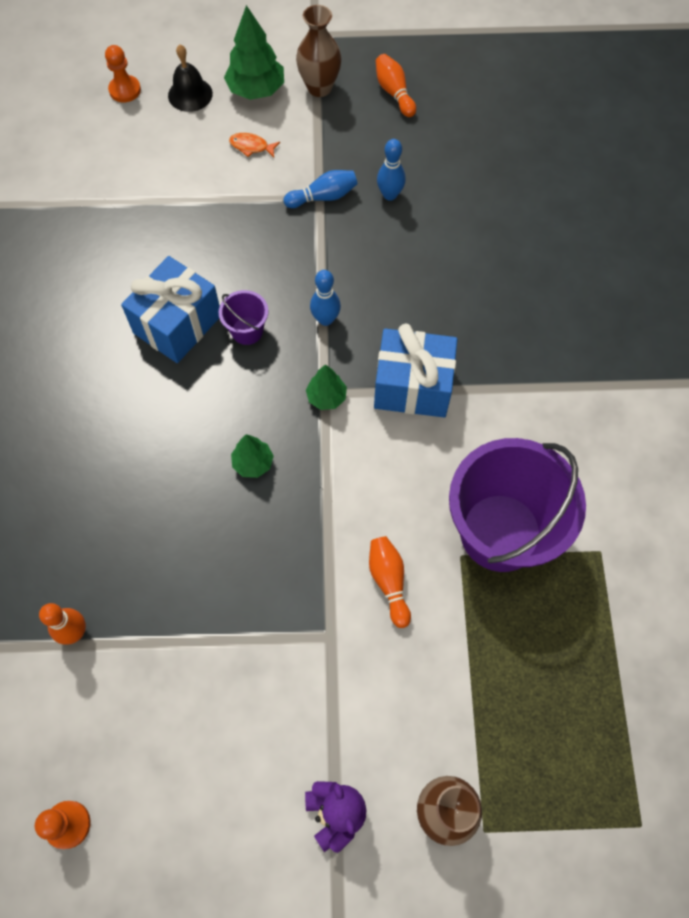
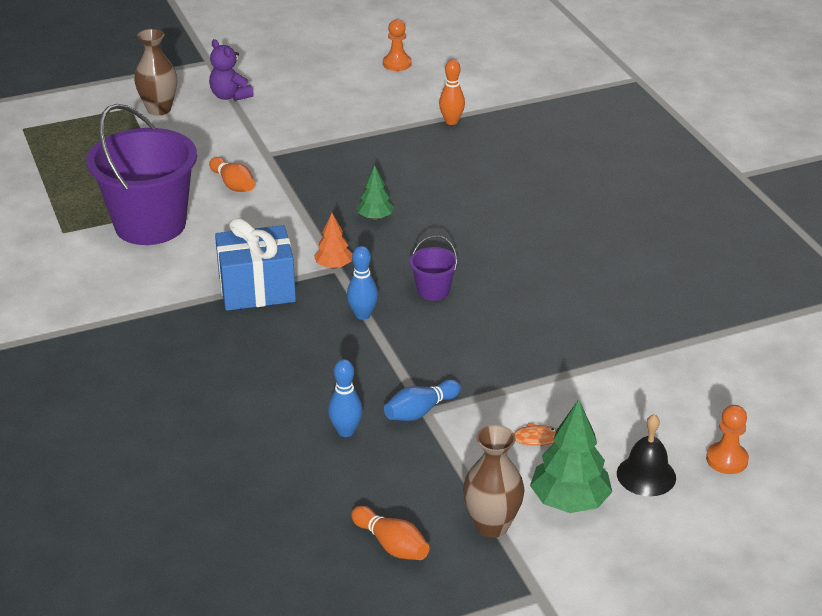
camera: 160 degrees right, 30 degrees down
blue gift [121,256,220,363] -> none
green tree [306,364,347,410] -> orange tree [314,213,353,269]

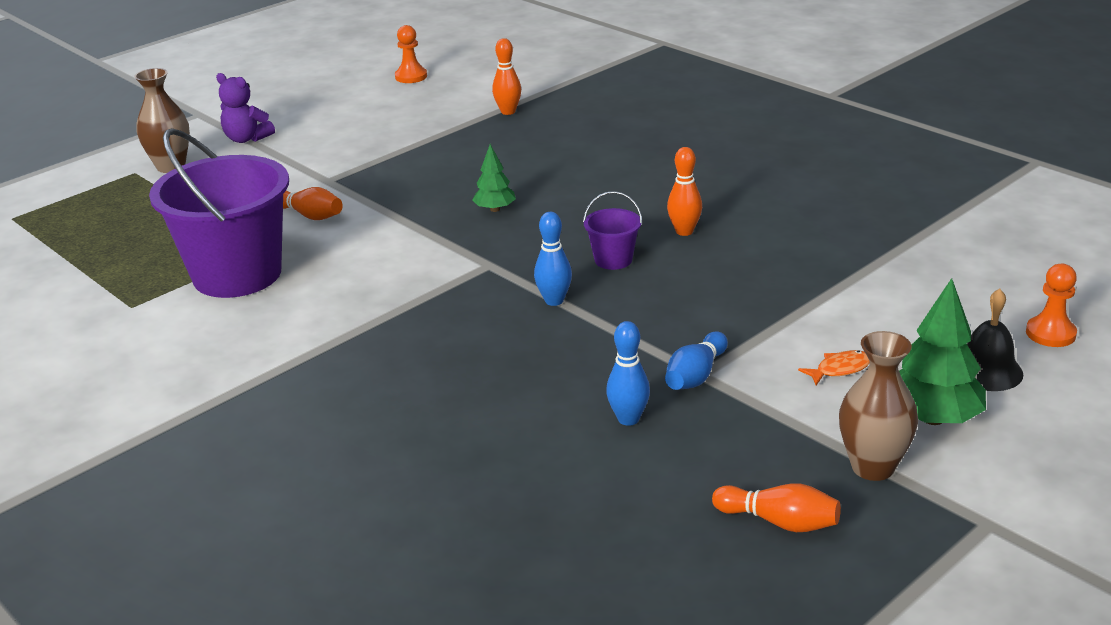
camera: 20 degrees left, 5 degrees down
blue gift [215,218,296,311] -> none
orange tree [314,213,353,269] -> none
none -> orange bowling pin [667,147,702,236]

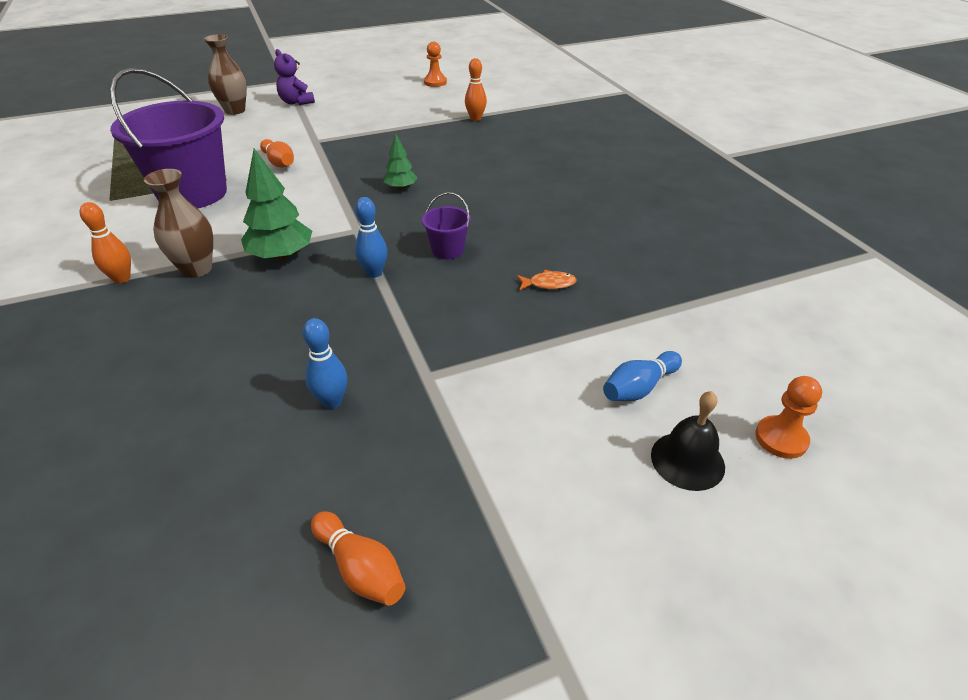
camera: 20 degrees right, 10 degrees up
blue bowling pin [665,331,728,390] -> blue bowling pin moved to [603,351,682,401]
orange bowling pin [667,147,702,236] -> orange bowling pin moved to [80,202,131,283]
orange fish [798,350,870,385] -> orange fish moved to [517,270,577,291]
brown vase [839,331,918,481] -> brown vase moved to [144,169,213,278]
green tree [899,278,986,425] -> green tree moved to [241,149,312,261]

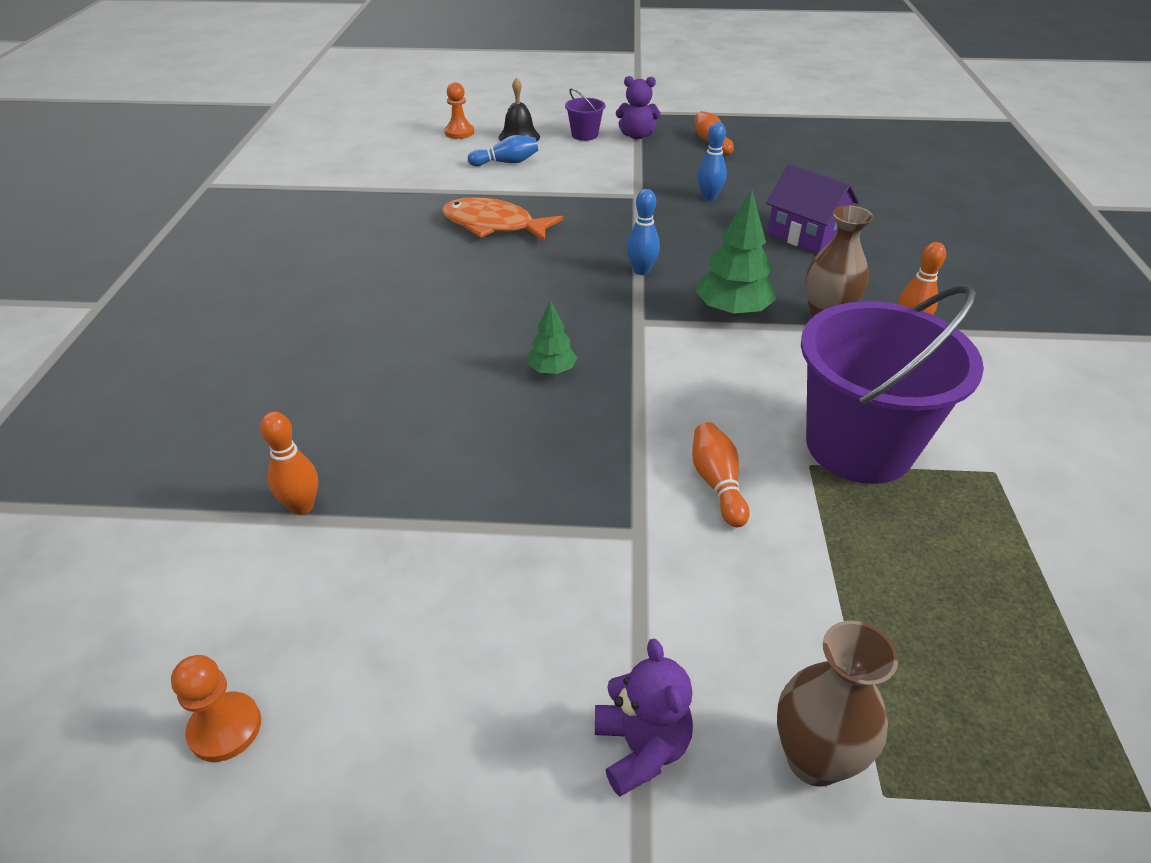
camera: 155 degrees left, 0 degrees up
purple bucket [422,192,471,259] -> purple bucket moved to [565,88,605,141]
orange fish [517,270,577,291] -> orange fish [442,197,563,242], size x2.19
none -> purple teddy bear [616,76,661,139]
none -> purple house [766,164,859,254]

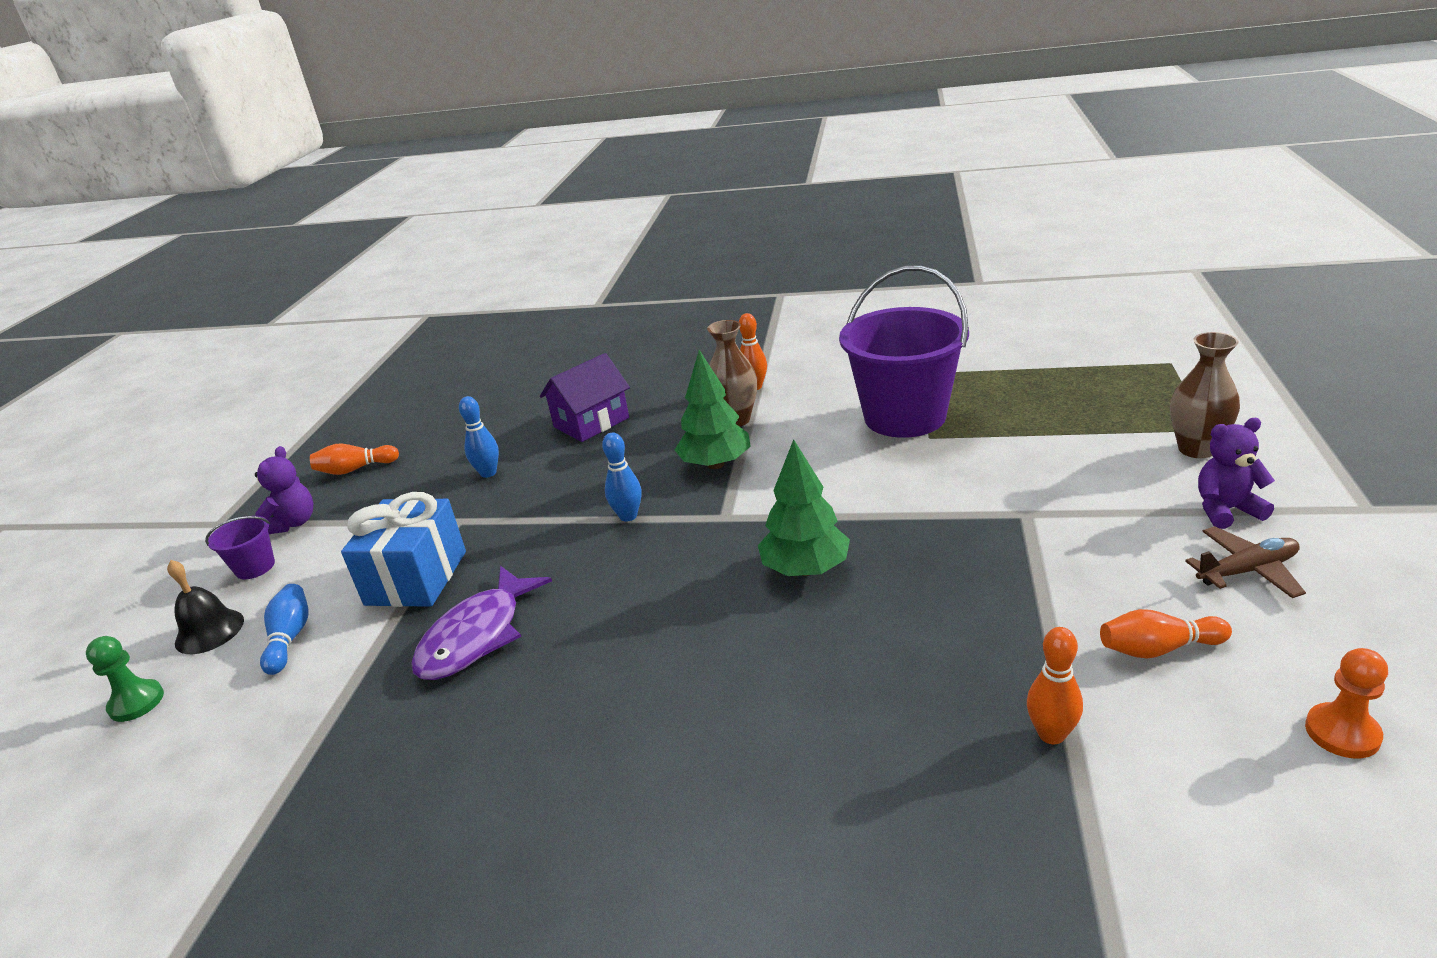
camera: 80 degrees left, 10 degrees down
orange fish [442,197,563,242] -> purple fish [411,566,552,680]
orange pawn [445,82,474,139] -> green pawn [86,636,164,722]
green tree [528,300,577,374] -> green tree [758,439,850,576], size x1.72
orange bowling pin [692,422,749,527] -> orange bowling pin moved to [1100,609,1232,659]
none -> blue gift [341,492,466,607]
none -> brown plane [1185,526,1306,598]

